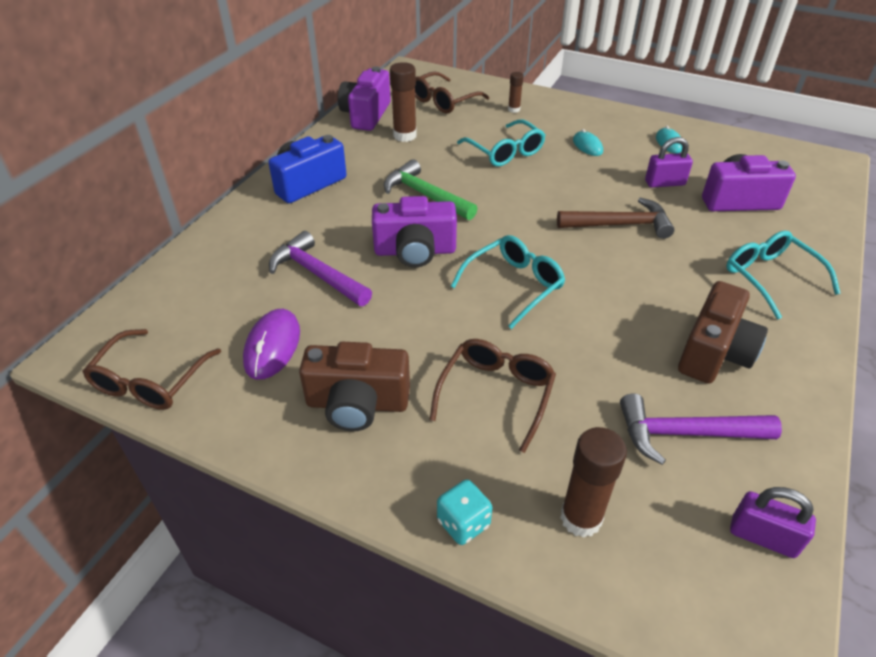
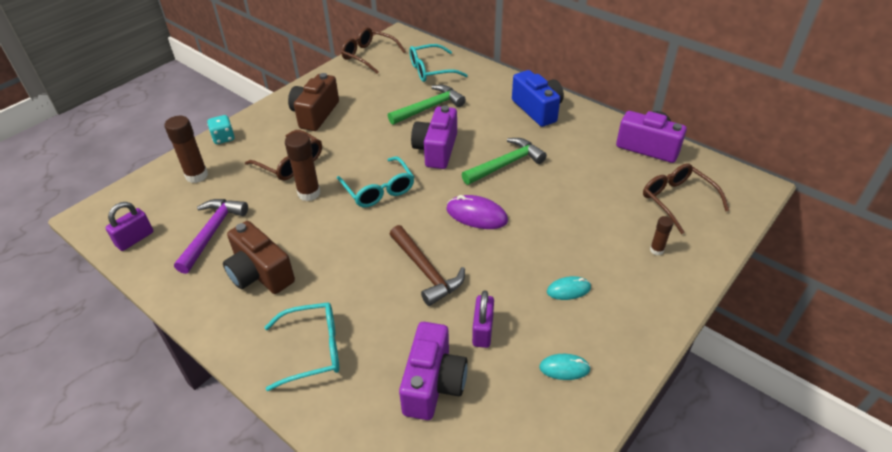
camera: 105 degrees right, 0 degrees up
purple mouse [243,309,300,380] -> purple mouse moved to [446,195,508,229]
purple hammer [269,231,372,306] -> green hammer [388,85,466,125]
brown glue stick [390,62,417,142] -> brown glue stick moved to [285,132,320,201]
turquoise glasses [457,119,545,167] -> turquoise glasses moved to [409,44,468,82]
brown hammer [557,198,674,239] -> brown hammer turned 45 degrees counterclockwise [390,225,465,306]

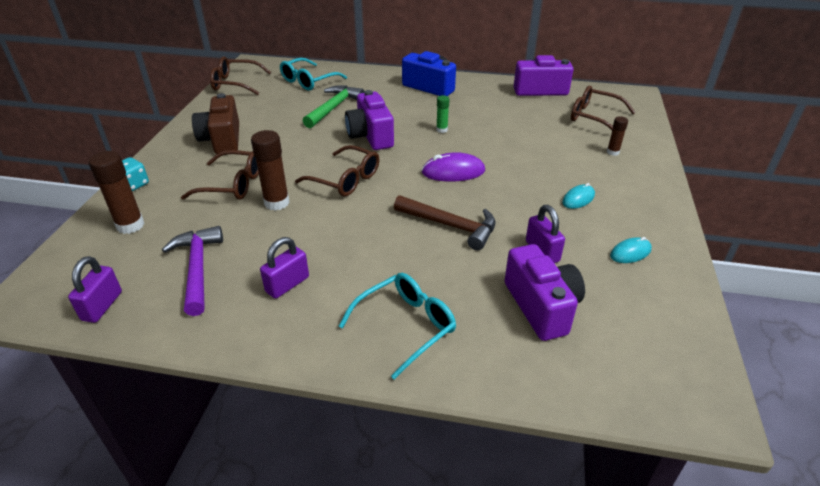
camera: 30 degrees left, 5 degrees down
brown camera [223,221,295,294] -> purple padlock [260,237,309,299]
turquoise glasses [337,156,414,207] -> brown glasses [295,145,380,197]
green hammer [462,138,547,185] -> green glue stick [436,95,449,133]

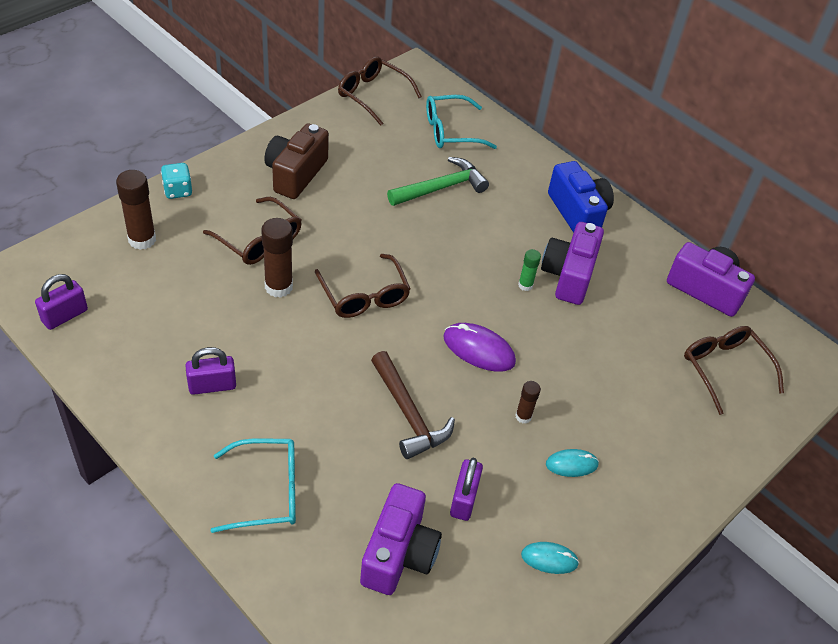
camera: 30 degrees right, 10 degrees up
purple hammer [162,226,223,316] -> none
purple camera [345,90,394,150] -> purple camera moved to [541,222,604,305]
brown glue stick [607,116,628,156] -> brown glue stick moved to [515,381,541,424]

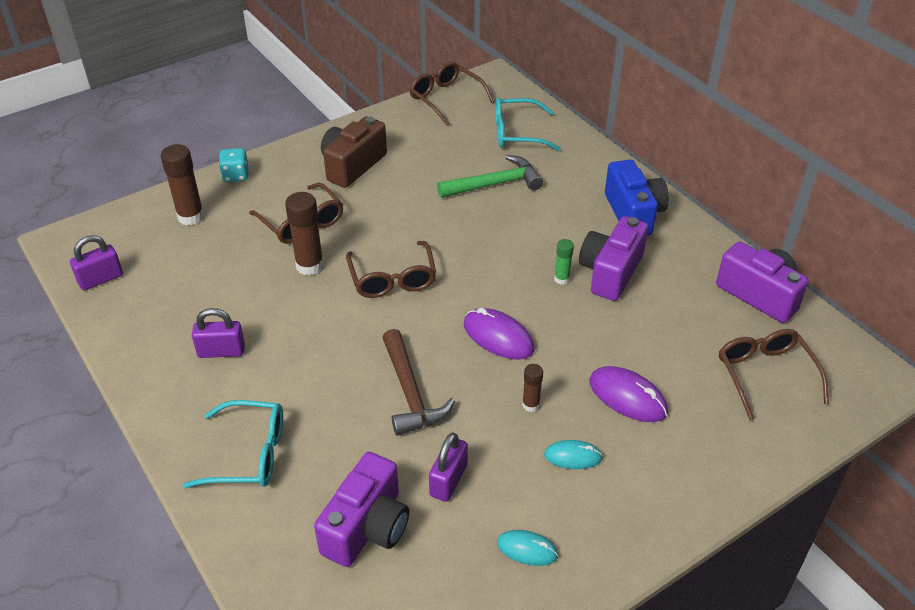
camera: 15 degrees right, 5 degrees down
none -> purple mouse [589,366,668,422]

